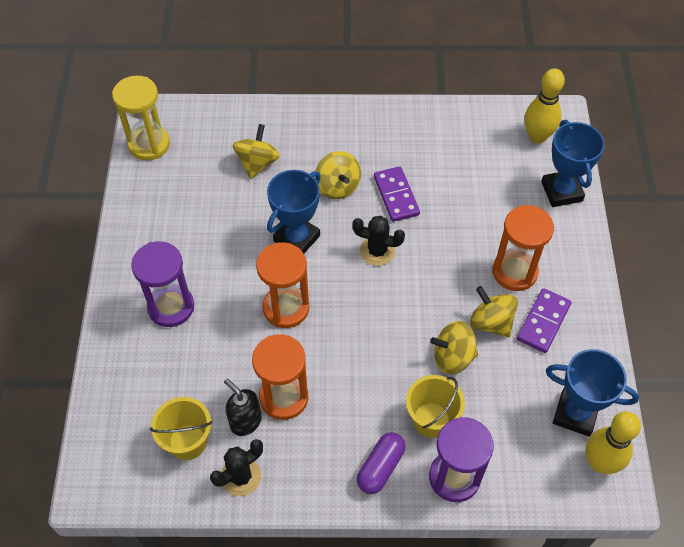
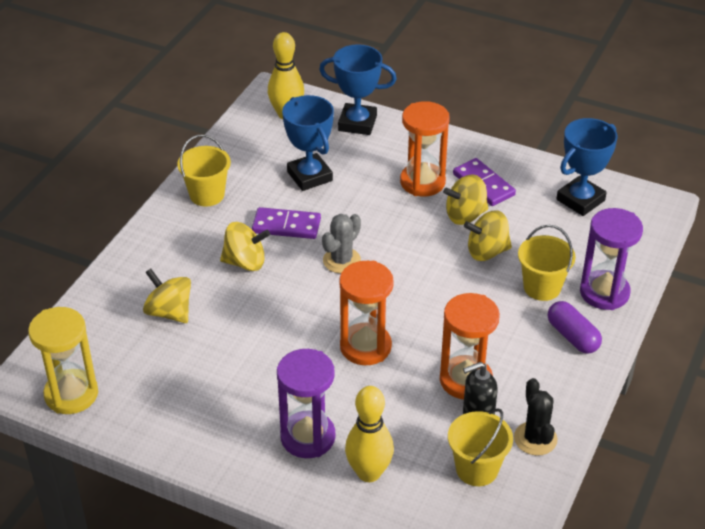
camera: 65 degrees left, 15 degrees down
blue trophy [267,170,321,253] -> blue trophy moved to [282,95,334,191]
black cactus [352,216,405,266] -> grey cactus [322,214,361,273]
yellow spinning top [430,321,478,375] -> yellow spinning top turned 60 degrees clockwise [464,211,512,261]
yellow bowling pin [586,411,641,474] -> yellow bowling pin moved to [345,386,394,482]
none -> yellow bucket [177,134,231,207]

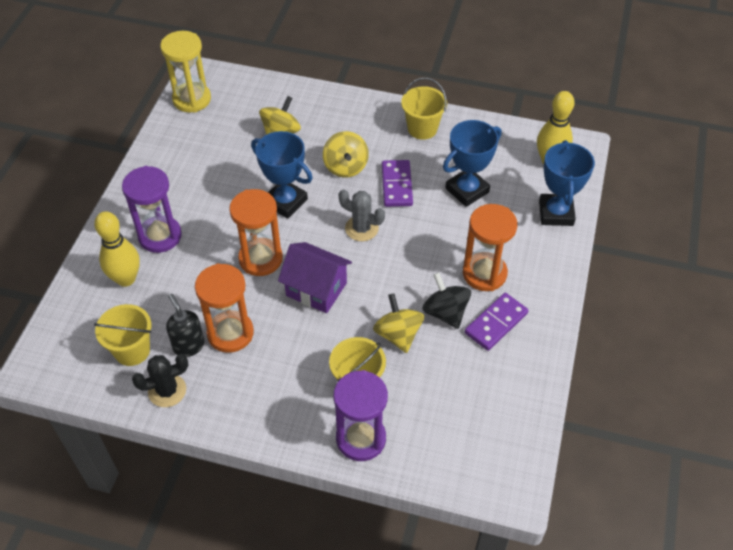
camera: 80 degrees right, 10 degrees up
yellow spinning top [443,174,488,225] -> black spinning top [423,272,471,329]
purple capsule [548,301,602,354] -> none
blue trophy [556,118,618,216] -> blue trophy moved to [251,131,313,218]
none -> purple house [278,242,352,313]

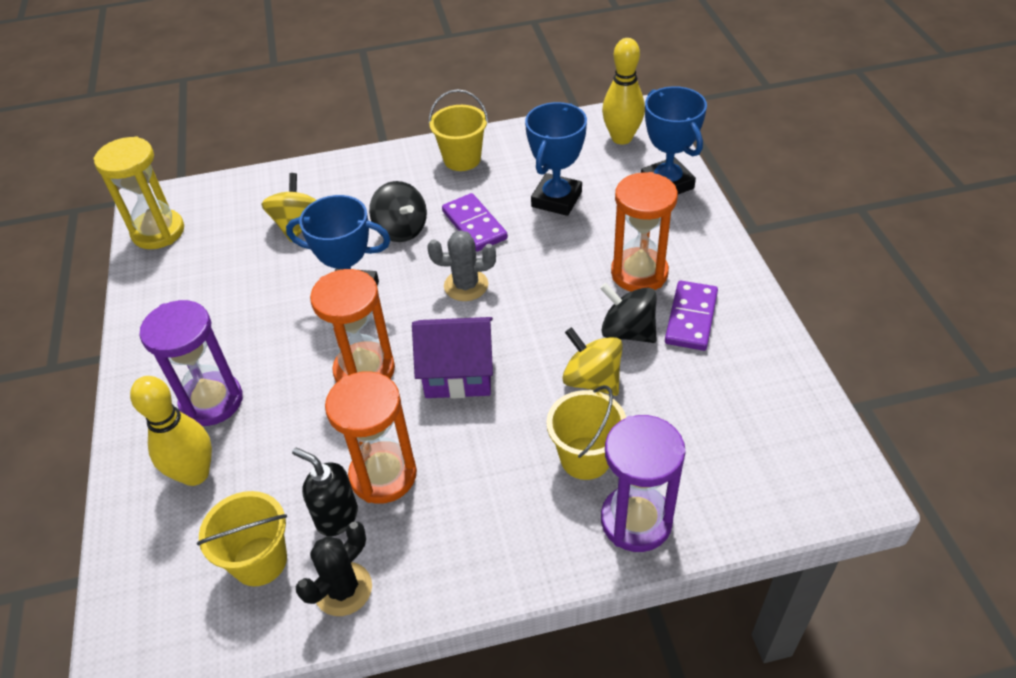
camera: 25 degrees left, 5 degrees down
yellow spinning top [323,131,369,177] -> black spinning top [369,181,427,242]

